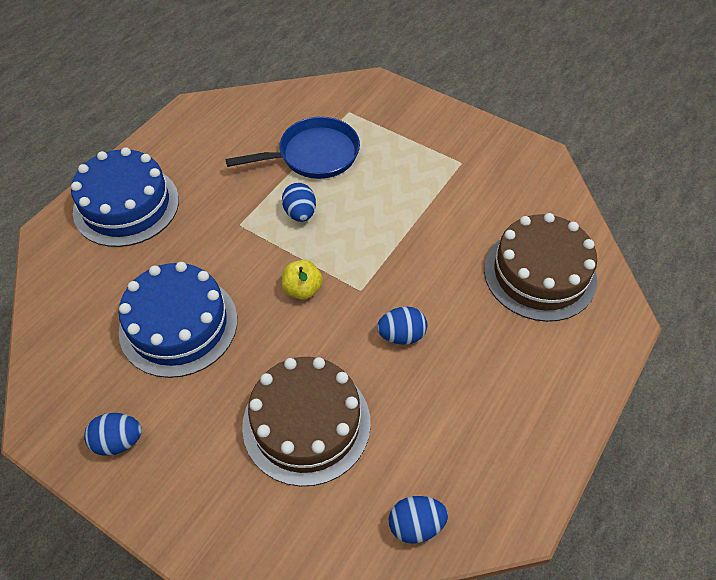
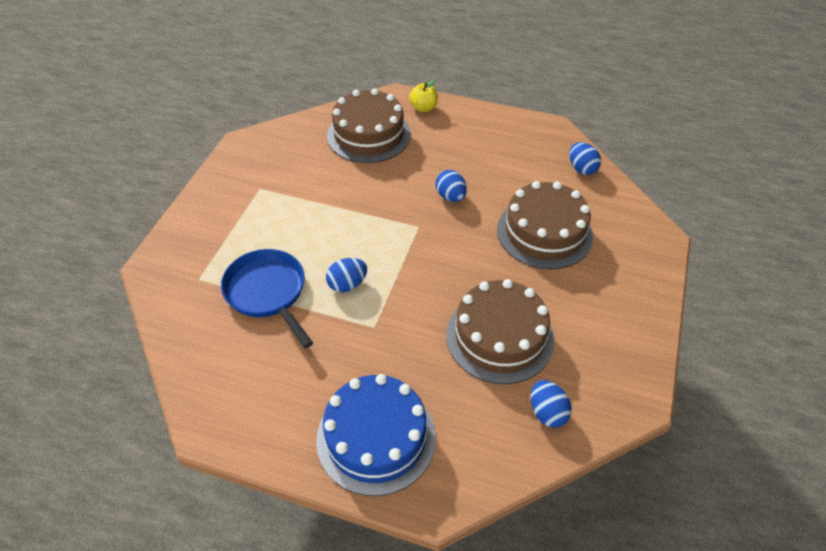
camera: 105 degrees left, 5 degrees down
blue egg [84,413,142,456] -> blue egg moved to [531,380,572,428]
blue cake [119,262,237,378] -> brown cake [446,279,554,384]
yellow apple [282,260,323,300] -> yellow apple moved to [409,79,438,112]

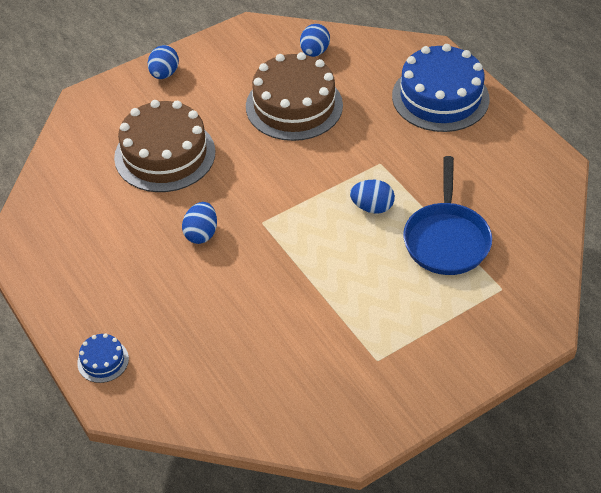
camera: 140 degrees left, 0 degrees up
brown cake [327,88,411,163] -> none
yellow apple [409,79,438,112] -> blue cake [77,333,129,383]
blue egg [570,142,601,175] -> blue egg moved to [148,45,179,79]

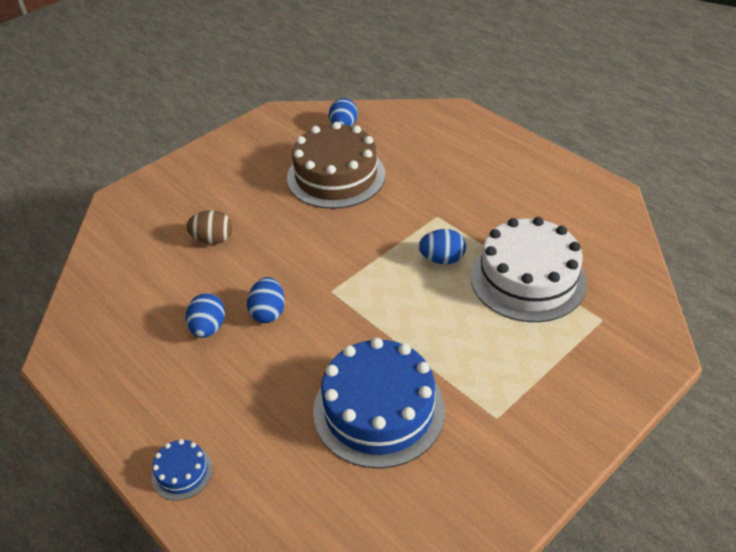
camera: 10 degrees left, 5 degrees down
brown cake [114,100,215,192] -> brown egg [186,210,232,244]
blue egg [148,45,179,79] -> blue egg moved to [186,293,225,338]
blue cake [392,44,490,132] -> blue cake moved to [313,338,445,469]
blue pan [403,156,492,275] -> white cake [471,217,587,322]

